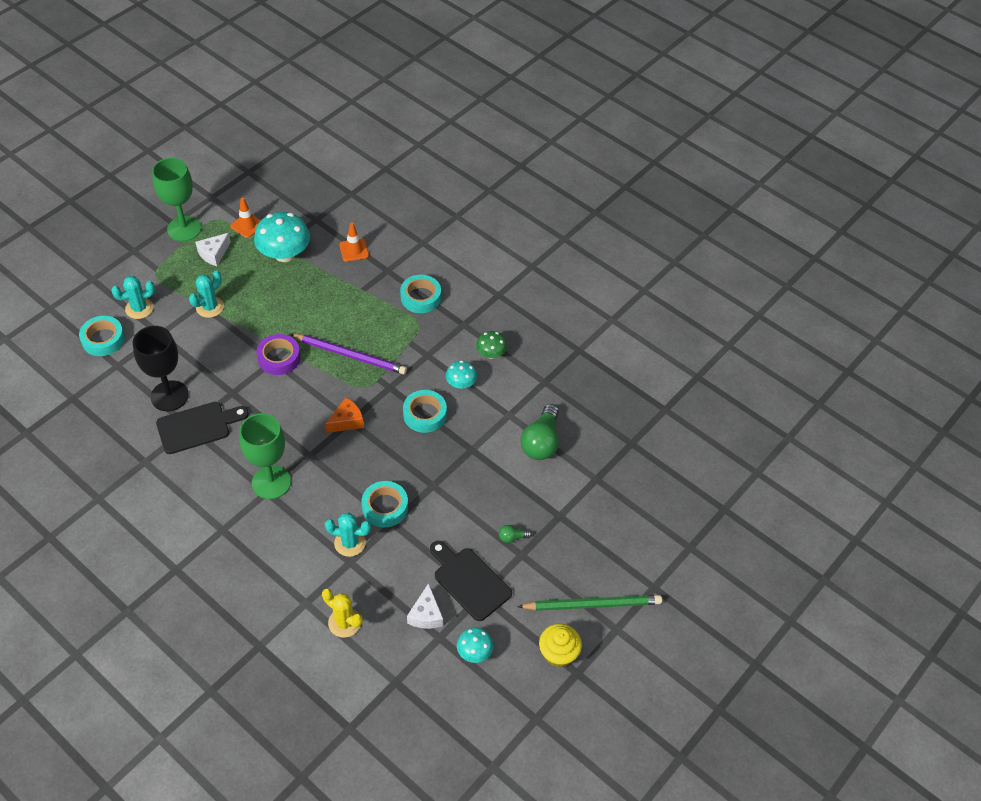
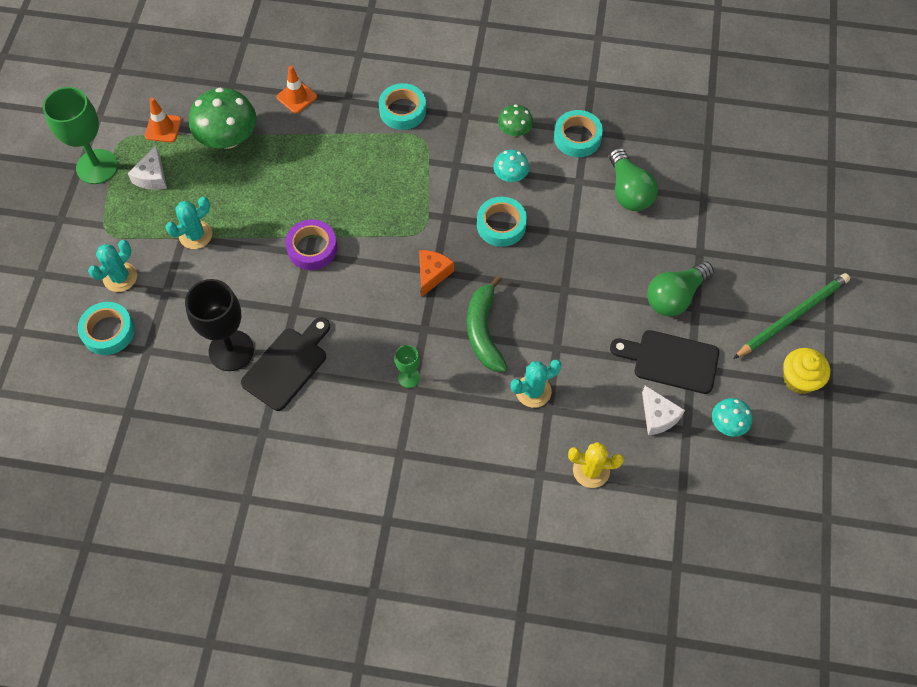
camera: 30 degrees left, 10 degrees up
turquoise cactus [189,270,224,318] -> turquoise cactus turned 45 degrees clockwise [165,197,212,249]
green goblet [239,413,291,499] -> green goblet [395,345,420,388], size x0.49
turquoise mushroom [254,212,310,262] -> green mushroom [189,88,257,149]
purple pencil [290,334,407,374] -> none
turquoise tape [362,481,408,527] -> turquoise tape moved to [554,110,603,157]
green light bulb [499,525,532,543] -> green light bulb [647,261,714,316], size x2.23
none -> green banana [467,276,508,372]

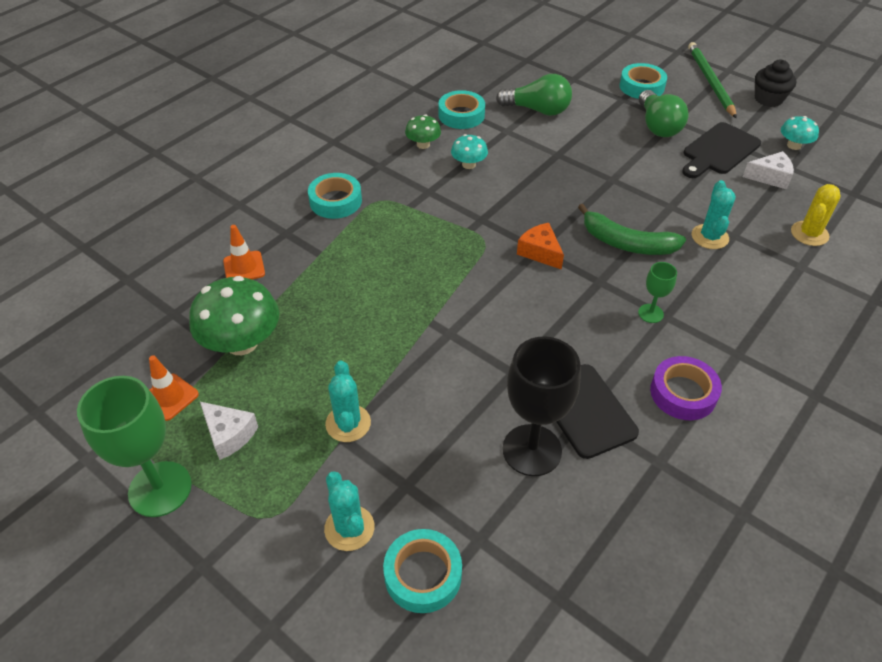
camera: 60 degrees left, 15 degrees down
purple tape [285,219,337,270] -> purple tape moved to [650,356,722,420]
turquoise tape [477,197,527,247] -> turquoise tape moved to [620,63,667,99]
yellow cupcake [783,348,830,394] -> black cupcake [755,60,796,107]

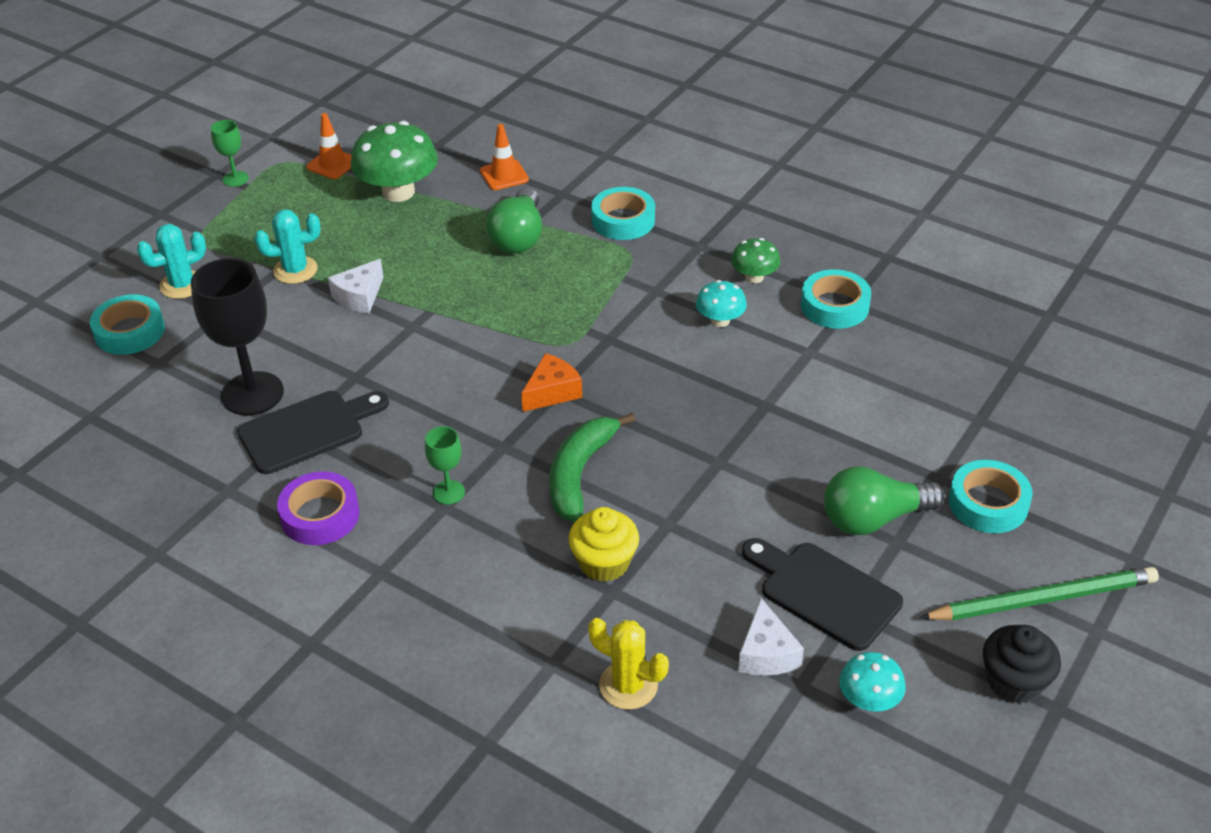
camera: 85 degrees right, 5 degrees down
green goblet [77,376,192,517] -> green goblet [211,120,249,187], size x0.49
white cheese [200,402,258,460] -> white cheese moved to [328,259,384,314]
green light bulb [496,74,572,116] -> green light bulb moved to [486,187,542,254]
turquoise cactus [692,180,736,249] -> yellow cupcake [569,507,639,582]

